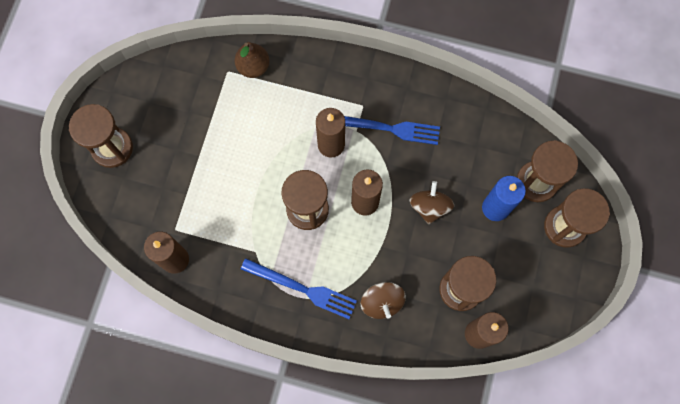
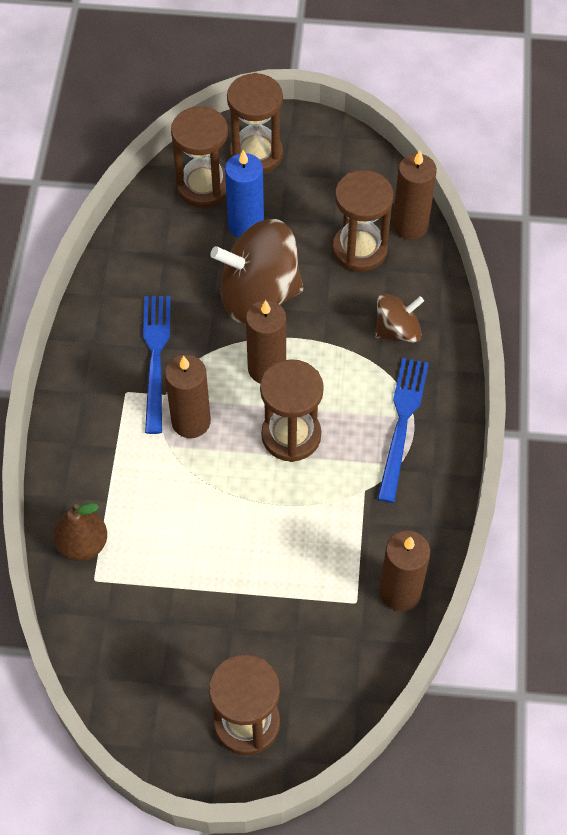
camera: 100 degrees left, 15 degrees down
brown spinning top [409,181,454,224] -> brown spinning top [210,219,303,323], size x1.82

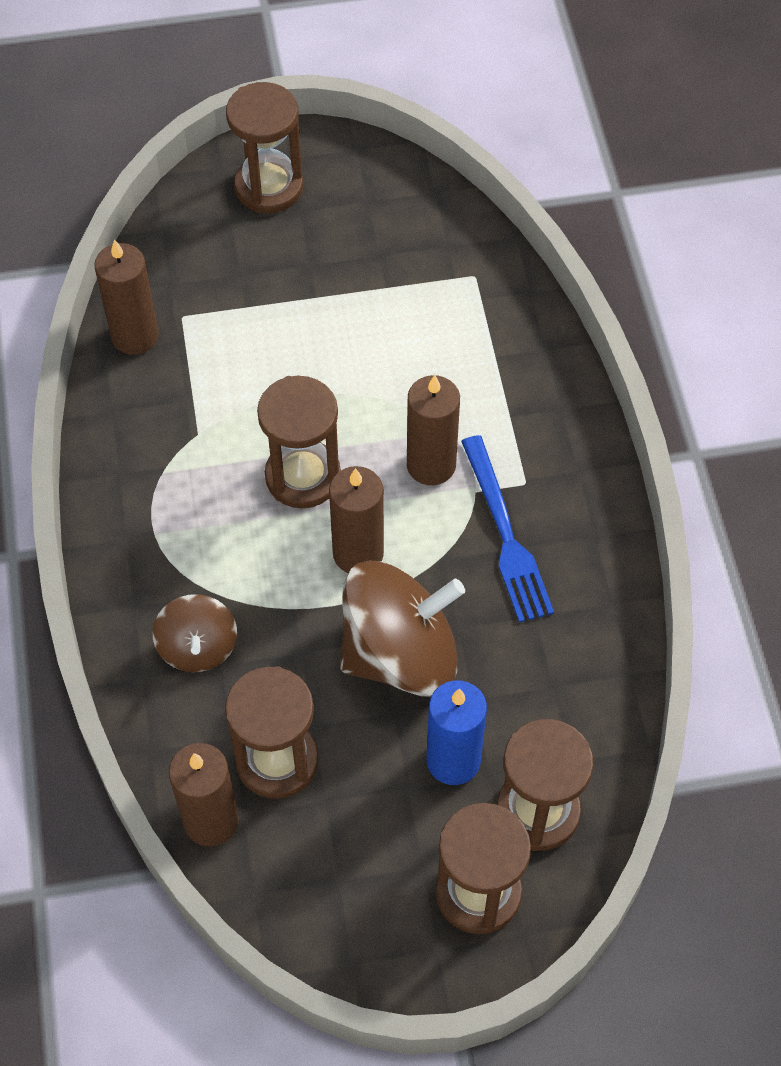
camera: 165 degrees right, 0 degrees up
brown pear [53,503,107,561] -> none
brown spinning top [375,293,424,343] -> brown spinning top turned 60 degrees counterclockwise [153,594,237,672]
blue fork [377,358,429,503] -> none

